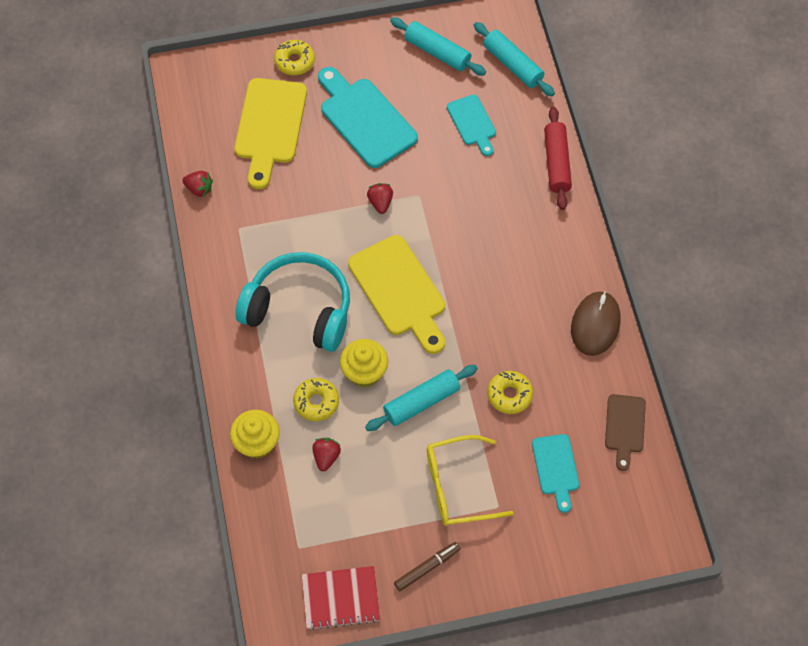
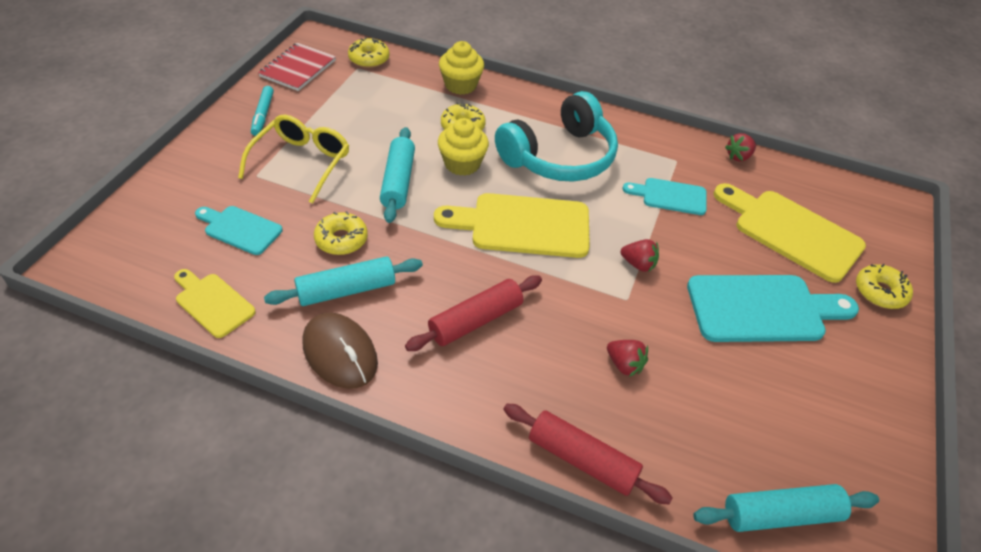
camera: 120 degrees right, 15 degrees down
red strawberry [312,438,341,472] -> red strawberry moved to [607,340,648,377]
turquoise rolling pin [390,17,486,75] -> turquoise rolling pin moved to [264,256,423,306]
brown marker [394,542,461,591] -> turquoise marker [251,86,274,136]
turquoise cutting board [447,94,496,156] -> turquoise cutting board moved to [623,178,706,215]
brown cutting board [605,394,646,471] -> yellow cutting board [174,269,256,338]
none -> yellow donut [348,37,390,68]
none -> red rolling pin [405,275,542,351]

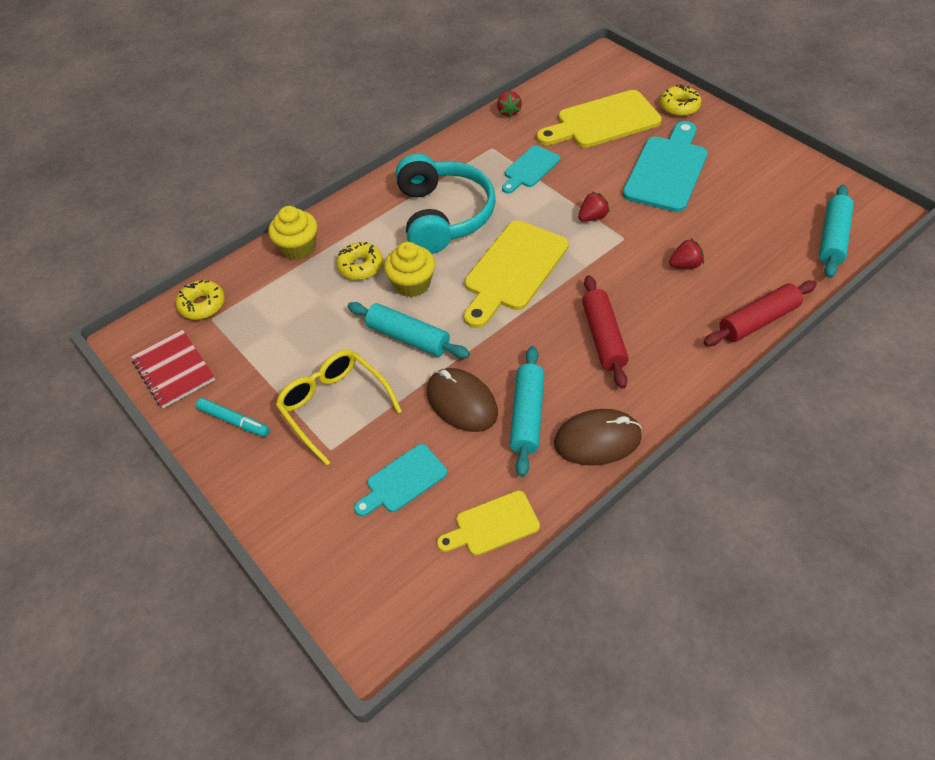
camera: 55 degrees left, 5 degrees up
yellow donut [314,211,368,255] -> brown mouse [427,368,498,432]

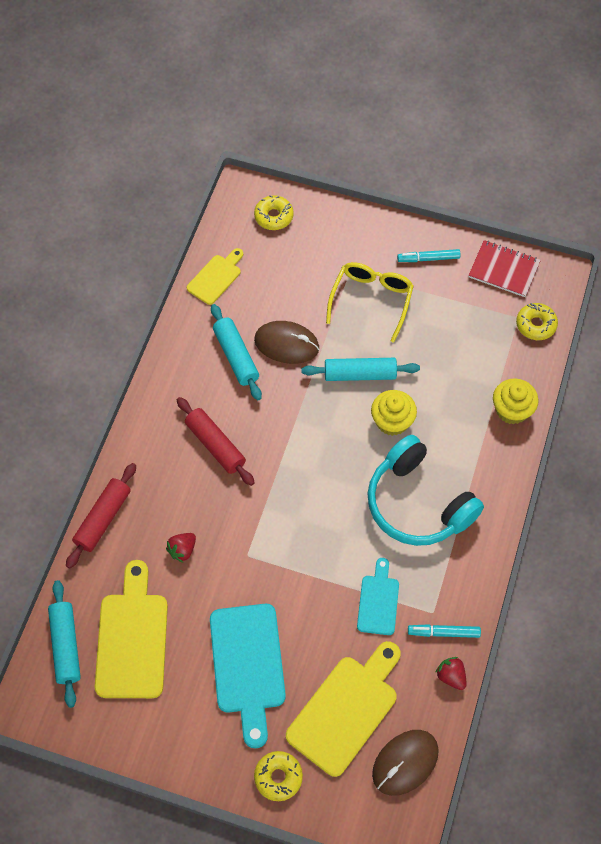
camera: 145 degrees right, 10 degrees up
yellow glasses [276,350,402,465] -> yellow glasses turned 90 degrees counterclockwise [326,262,414,343]
yellow donut [336,242,383,280] -> yellow donut moved to [254,195,294,230]
turquoise cutting board [354,444,447,517] -> none
yellow cutting board [464,220,569,328] -> yellow cutting board moved to [95,560,168,698]
brown mouse [554,409,642,466] -> brown mouse moved to [372,730,439,796]
red strawberry [578,192,610,222] -> none
none -> turquoise marker [408,624,481,638]

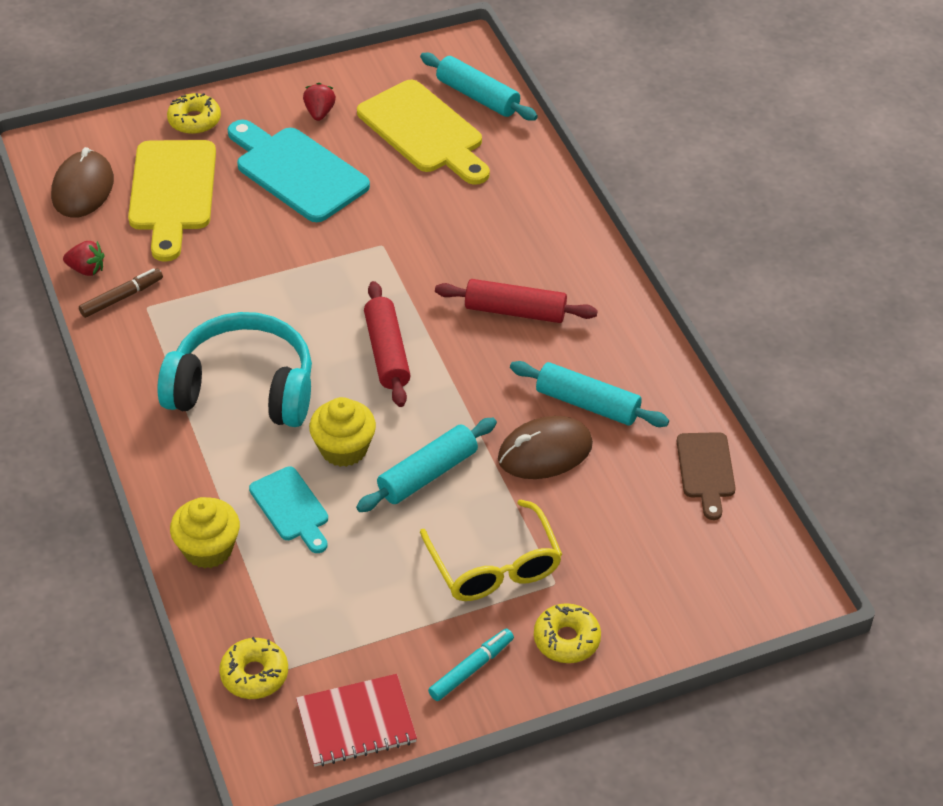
camera: 140 degrees right, 15 degrees down
red rolling pin [66,463,136,569] -> red rolling pin moved to [364,281,411,407]
red strawberry [166,533,196,562] -> red strawberry moved to [303,83,336,121]
yellow cutting board [187,248,243,305] -> brown cutting board [677,432,735,520]
yellow donut [254,195,294,230] -> yellow donut moved to [534,603,601,663]
turquoise cutting board [357,558,399,635] -> turquoise cutting board moved to [249,467,328,553]
turquoise marker [408,624,481,638] -> brown marker [79,268,163,318]

